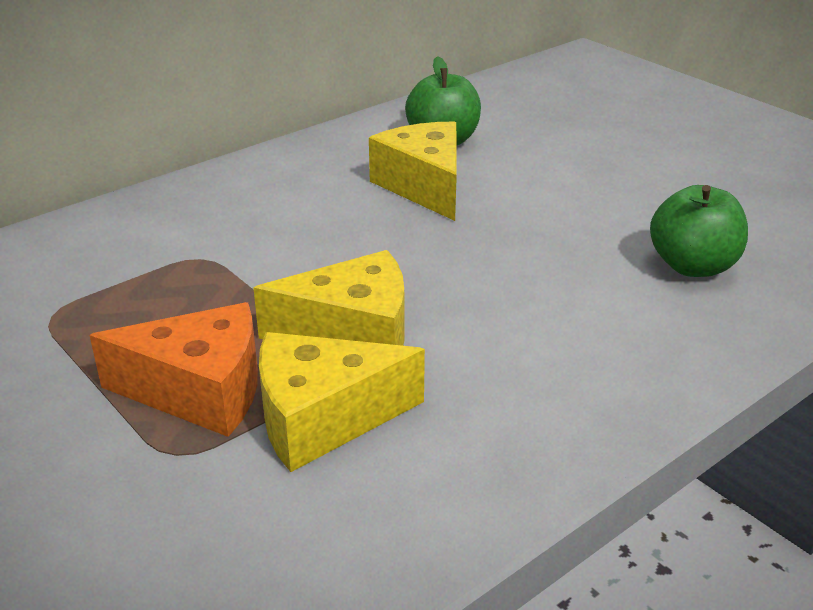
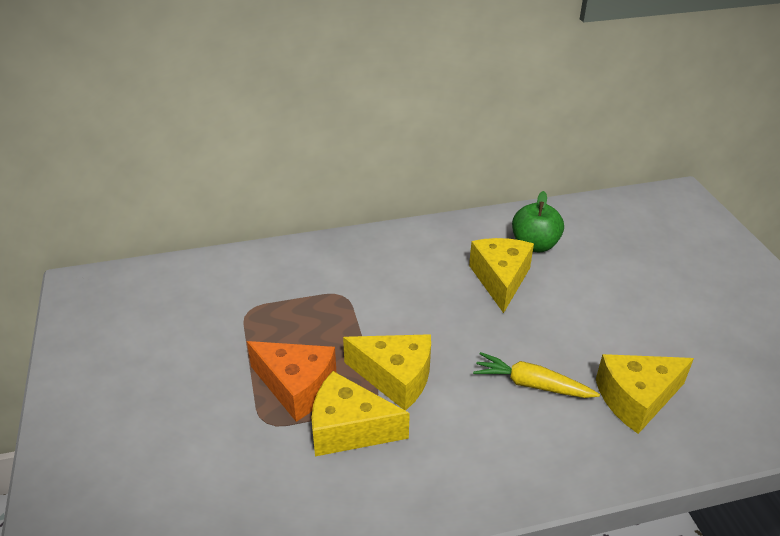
camera: 25 degrees right, 5 degrees up
green apple [650,185,748,277] -> yellow cheese [596,354,694,434]
none -> yellow carrot [473,352,600,398]

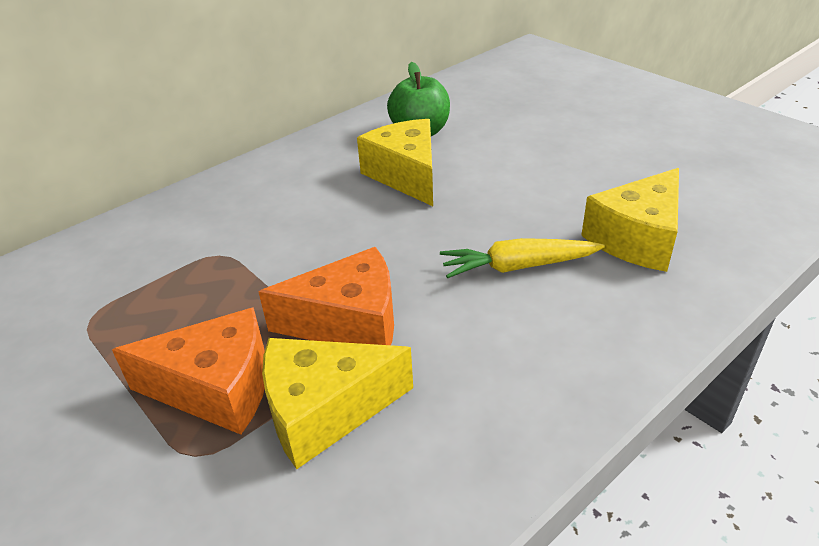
camera: 25 degrees left, 0 degrees up
yellow cheese [343,334,431,411] -> orange cheese [258,247,394,345]

